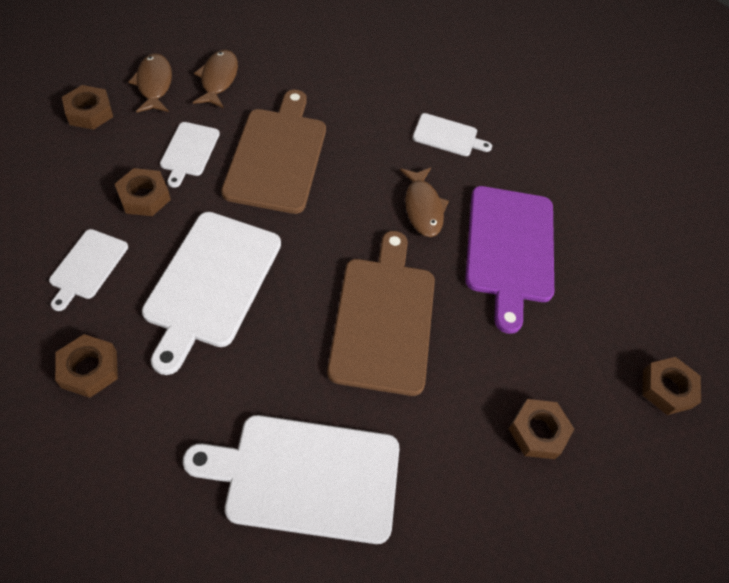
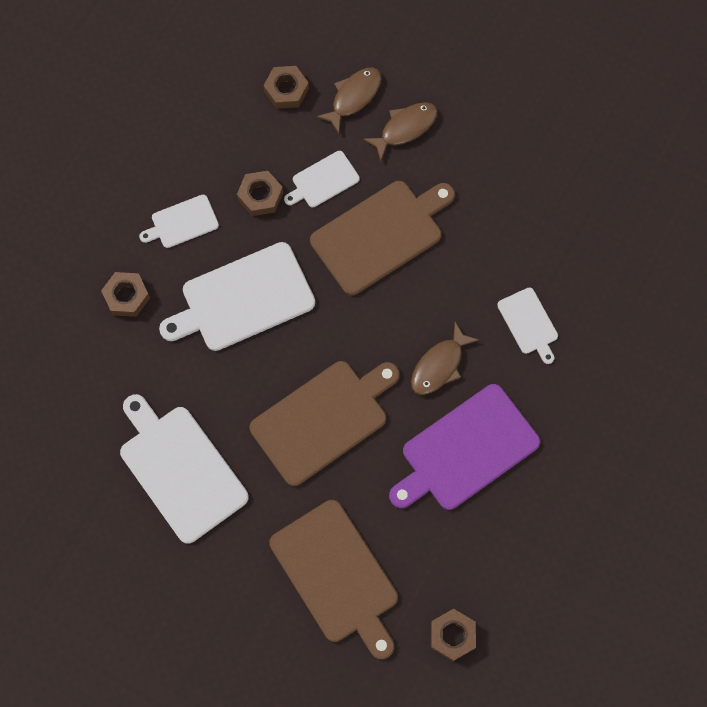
camera: 55 degrees right, 15 degrees up
brown nut [508,399,574,459] -> brown cutting board [269,500,398,659]

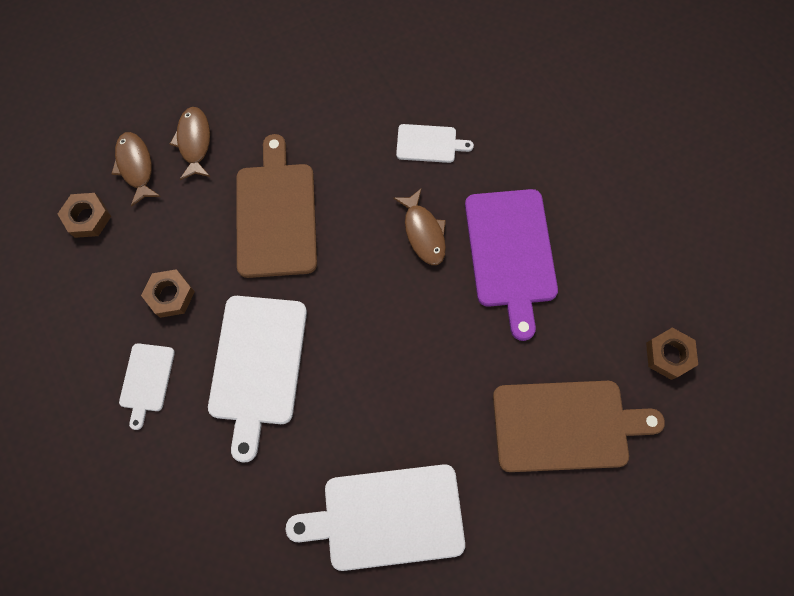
camera: 60 degrees left, 0 degrees up
brown nut [101,272,150,317] -> none
brown cutting board [250,361,400,486] -> none
white cutting board [284,151,360,207] -> none

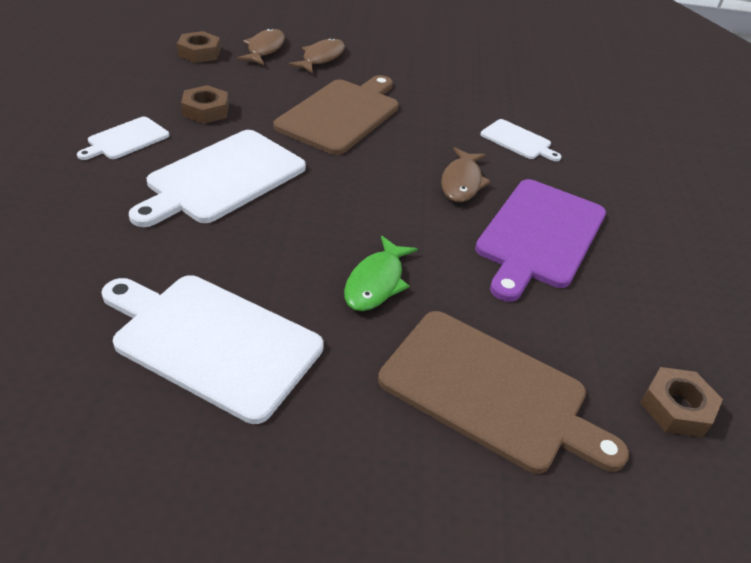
camera: 30 degrees right, 30 degrees down
none -> green fish [344,236,418,311]

